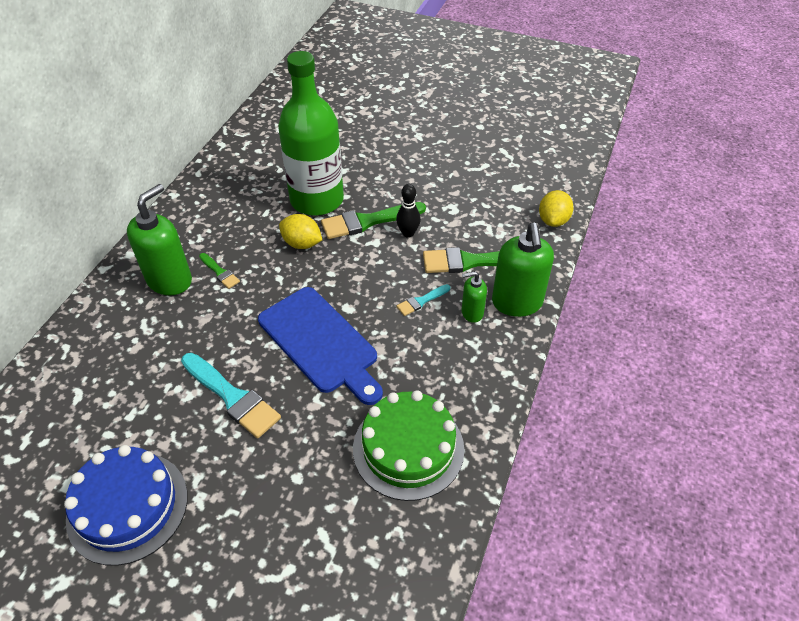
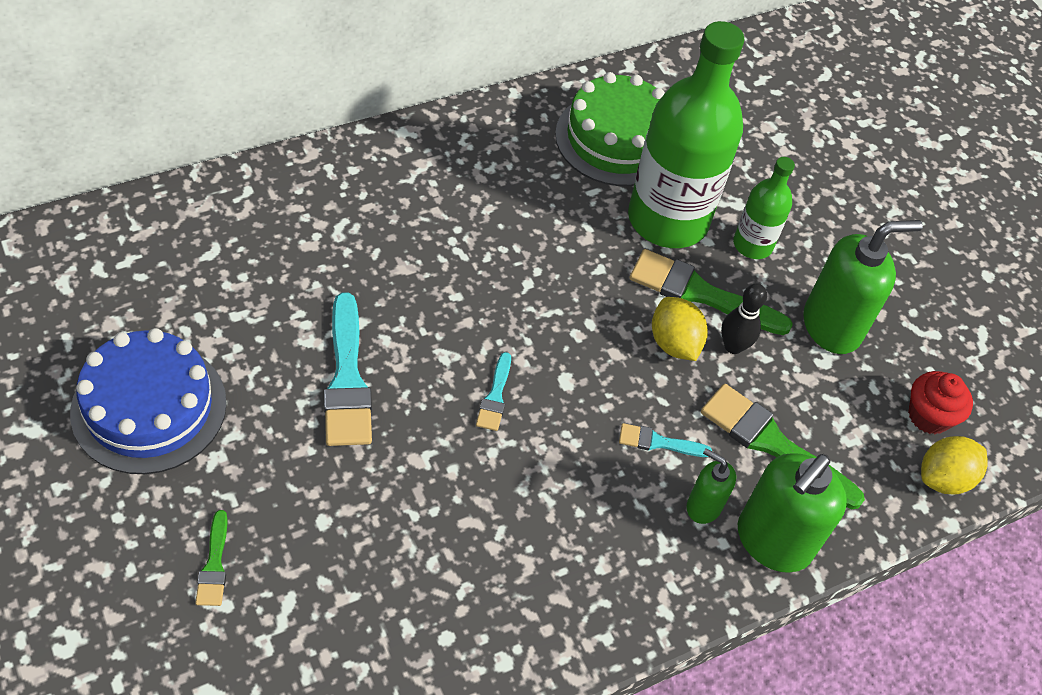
camera: 35 degrees right, 5 degrees up
green soap dispenser [127,184,192,295] -> green soap dispenser moved to [803,220,923,354]
green brush [199,253,240,289] -> green brush moved to [195,510,228,606]
blue cutting board [258,287,383,405] -> turquoise brush [476,352,511,431]
yellow lemon [279,214,322,249] -> yellow lemon moved to [652,297,708,361]
green cake [353,390,465,501] -> green cake moved to [555,72,665,186]
none -> green bottle [733,157,795,259]
none -> red cupcake [908,371,973,434]

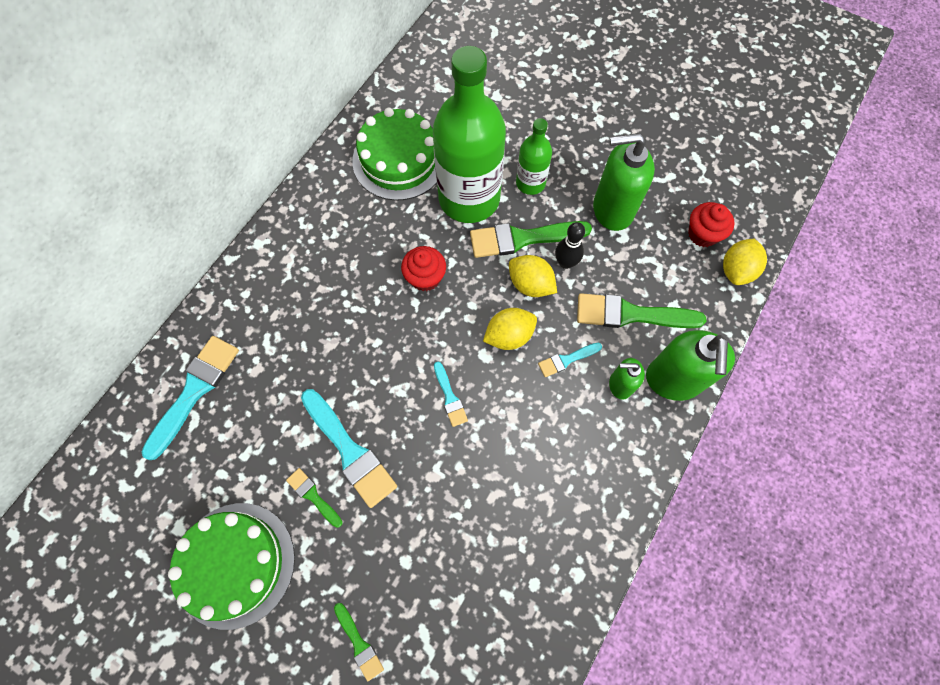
camera: 25 degrees left, 15 degrees up
blue cake [70,328,227,474] -> green cake [168,503,295,630]
green soap dispenser [803,220,923,354] -> green soap dispenser turned 135 degrees counterclockwise [593,133,655,231]
none -> turquoise brush [141,336,239,460]
none -> green brush [286,468,343,528]
none -> red cupcake [401,246,446,291]
none -> yellow lemon [483,308,537,350]

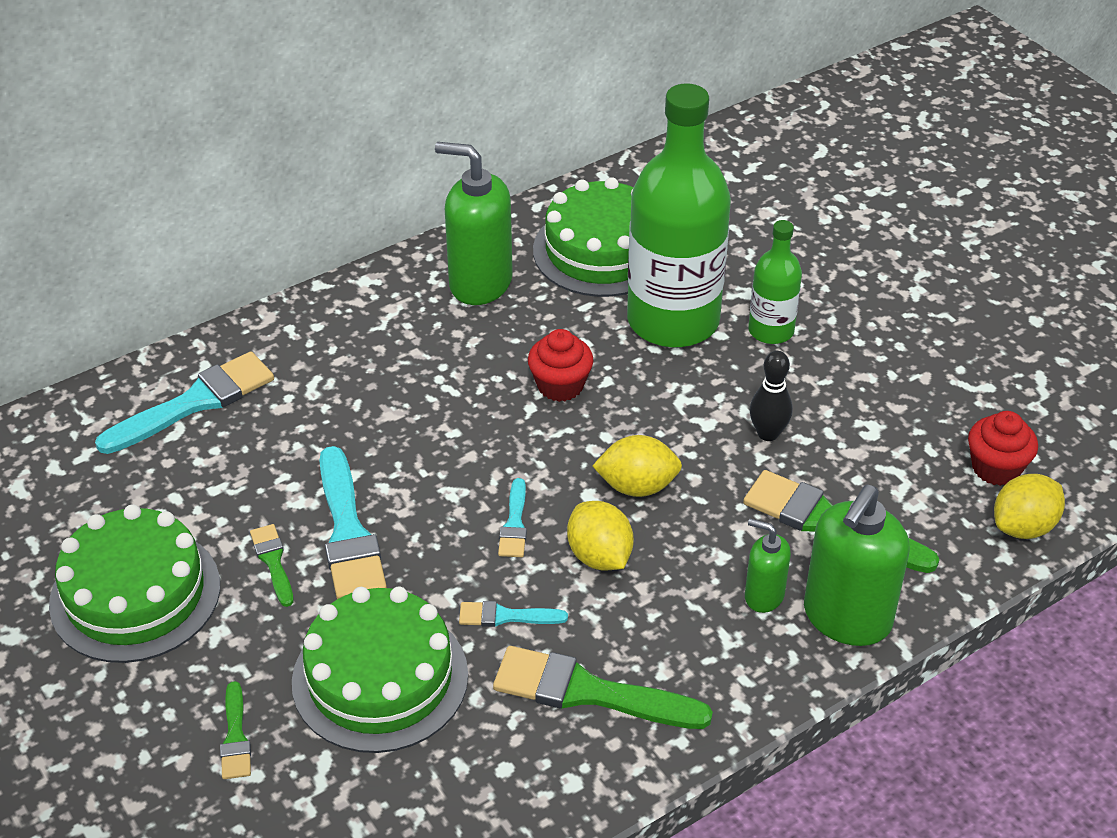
camera: 25 degrees right, 25 degrees down
green brush [470,221,592,258] -> green brush moved to [493,646,713,729]
yellow lemon [509,255,557,297] -> yellow lemon moved to [567,501,634,571]
turquoise brush [538,343,602,377] -> turquoise brush moved to [459,601,568,627]
green soap dispenser [593,133,655,231] -> green soap dispenser moved to [435,142,513,305]
none -> green cake [292,587,468,753]

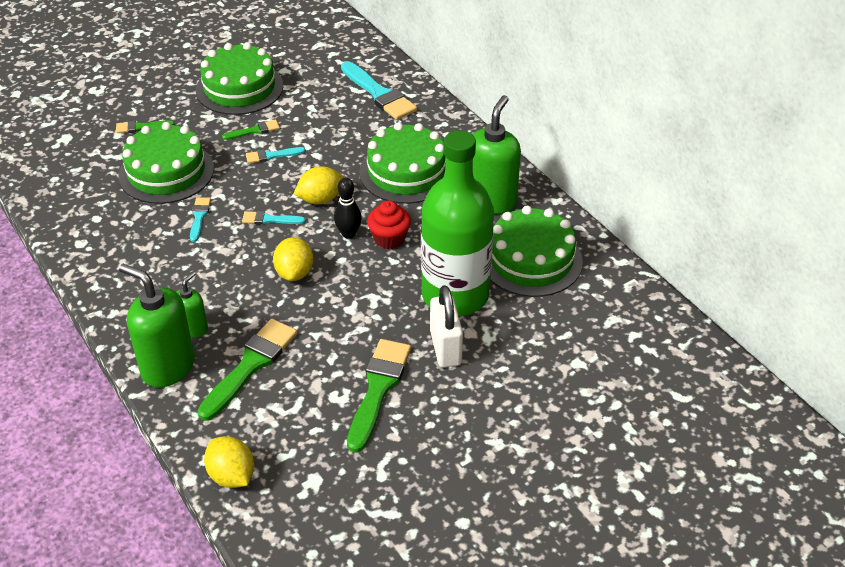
camera: 90 degrees right, 0 degrees up
turquoise brush [320,446,387,599] -> turquoise brush [246,147,305,164], size x0.51
green brush [493,646,713,729] -> green brush moved to [347,339,411,453]
yellow lemon [567,501,634,571] -> yellow lemon moved to [294,166,344,204]
green bottle [748,220,802,344] -> white padlock [430,285,463,368]
black bowling pin [750,351,793,441] -> black bowling pin moved to [334,178,362,239]
red cupcake [968,411,1038,486] -> none
none -> green cake [359,122,446,204]

